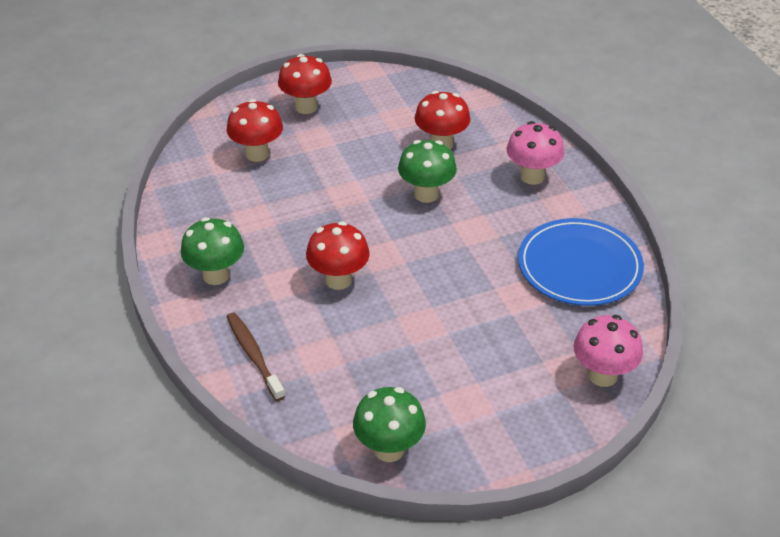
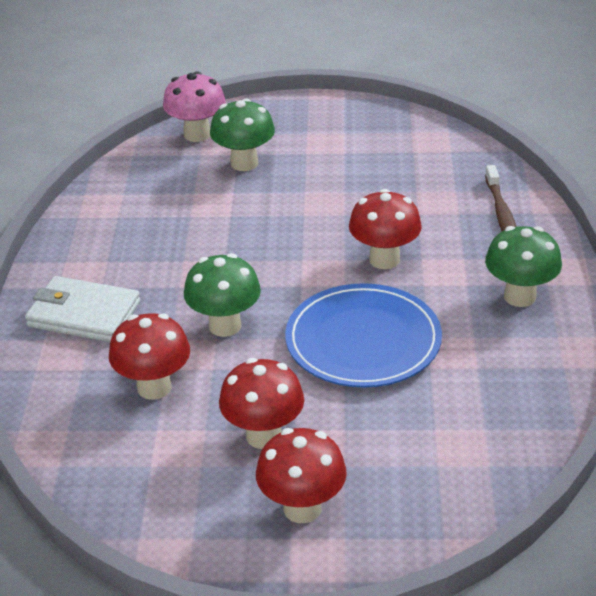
camera: 155 degrees left, 5 degrees down
red mushroom [227,99,283,162] -> red mushroom moved to [219,358,304,449]
green mushroom [353,387,426,462] -> green mushroom moved to [210,98,275,171]
pink mushroom [507,121,564,185] -> white wallet [25,276,140,342]
blue plate [518,218,644,306] -> blue plate moved to [285,283,442,387]

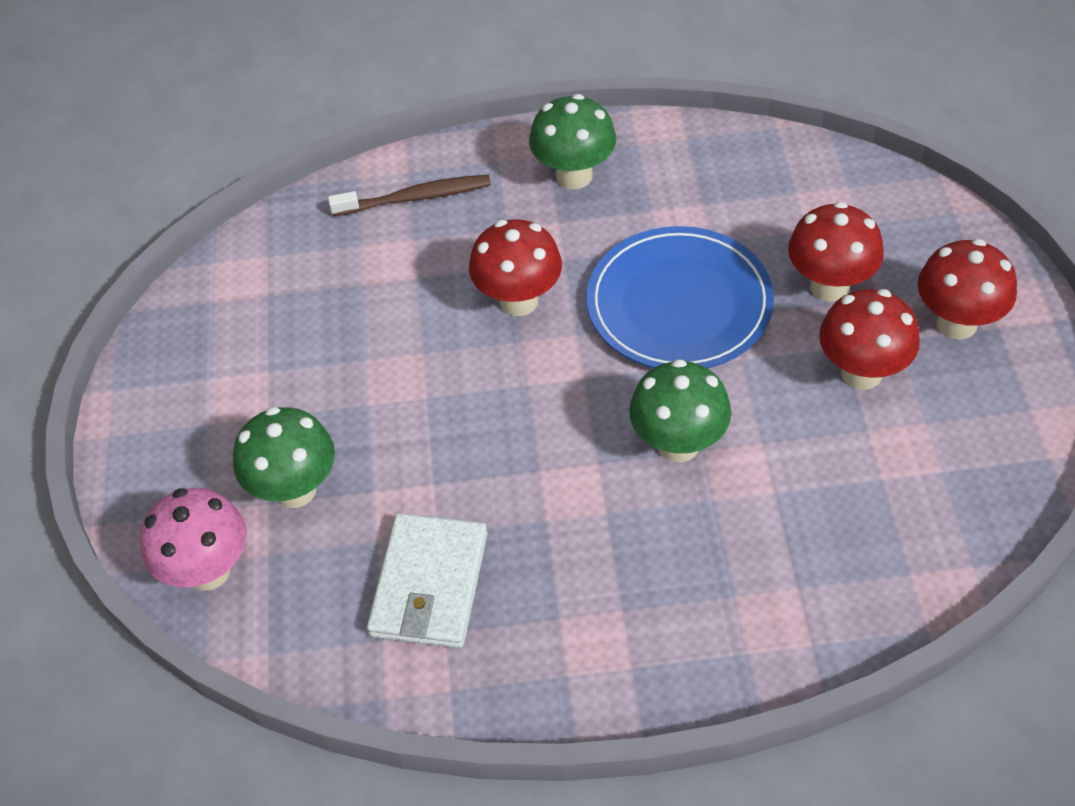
camera: 95 degrees left, 15 degrees up
white wallet [25,276,140,342] -> white wallet moved to [367,513,488,648]
red mushroom [109,313,190,400] -> red mushroom moved to [788,202,884,301]

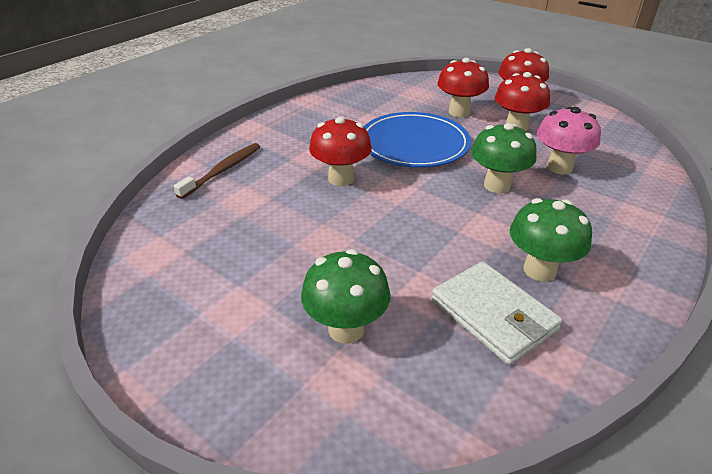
camera: 50 degrees left, 15 degrees down
pink mushroom [140,488,247,591] -> pink mushroom moved to [537,107,601,174]
green mushroom [529,94,616,189] -> green mushroom moved to [510,198,592,281]

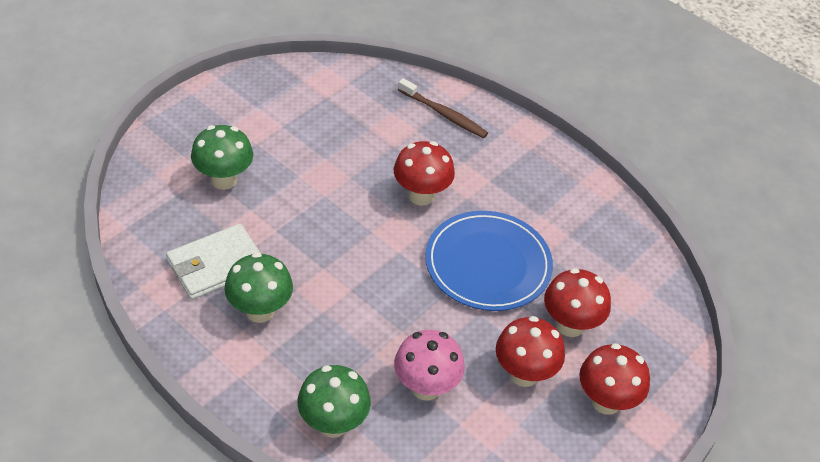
camera: 90 degrees right, 10 degrees up
green mushroom [471,123,536,193] -> green mushroom moved to [298,365,371,438]

